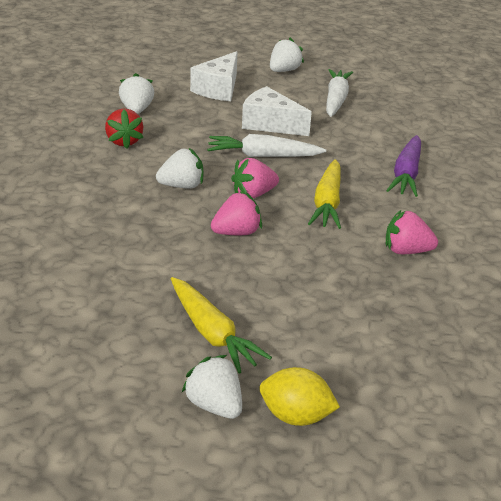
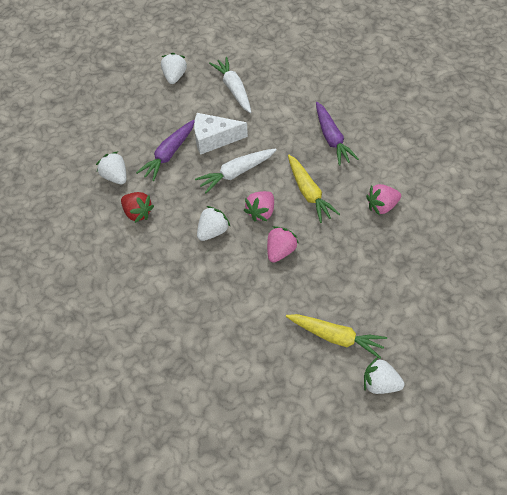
camera: 30 degrees left, 20 degrees up
white cheese [190,51,237,101] -> none
yellow lemon [260,367,340,426] -> none
none -> purple carrot [136,120,195,181]

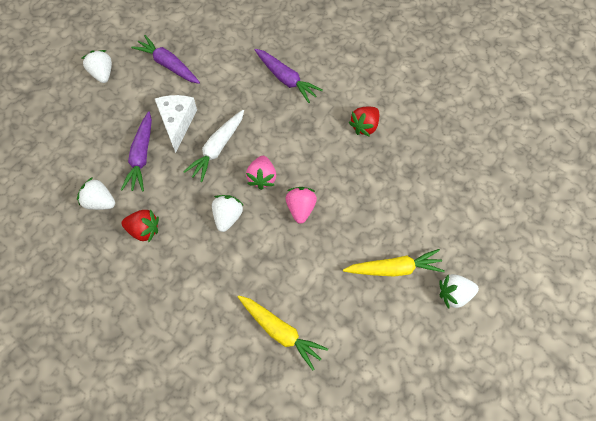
camera: 30 degrees left, 10 degrees up
white cheese [194,113,248,155] -> white cheese turned 120 degrees clockwise [155,95,197,153]
white carrot [209,57,251,113] -> purple carrot [131,35,200,84]
yellow carrot [288,155,340,223] -> yellow carrot moved to [238,296,328,370]
pink strawberry [366,184,401,215] -> red strawberry [348,106,379,137]

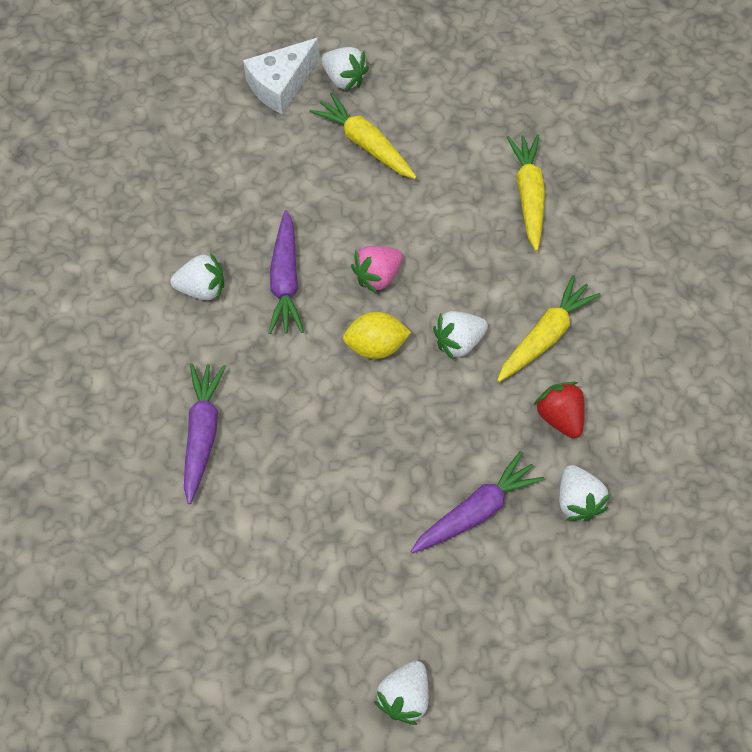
camera: 130 degrees left, 0 degrees up
purple carrot [131,35,200,84] -> purple carrot moved to [268,210,304,334]
white cheese [155,95,197,153] -> white cheese moved to [243,38,320,115]
white carrot [183,110,244,182] -> none
pink strawberry [246,156,276,190] -> yellow lemon [343,312,411,359]
red strawberry [348,106,379,137] -> white strawberry [170,252,224,300]
none -> yellow carrot [497,275,601,382]

